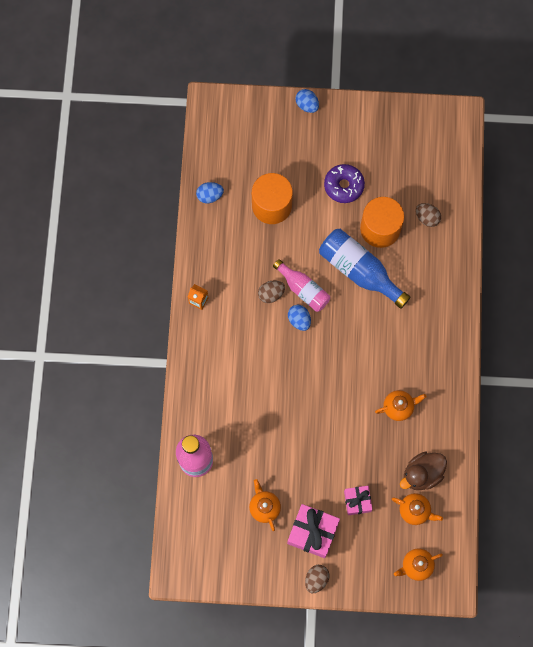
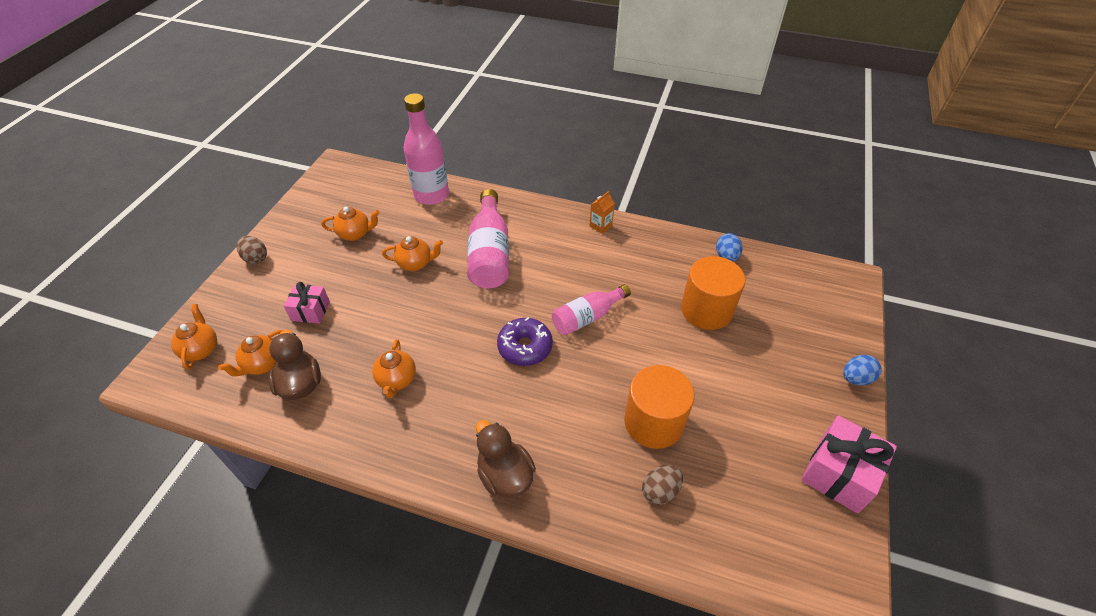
camera: 105 degrees right, 25 degrees down
brown egg [258,281,285,303] -> none
pink gift [287,504,340,558] -> pink gift moved to [801,415,897,513]
blue egg [288,305,311,331] -> none
blue bottle [319,229,411,309] -> none
purple donut [324,164,365,203] -> purple donut moved to [497,317,553,366]
none -> orange teapot [382,236,443,271]
none -> pink bottle [467,189,509,289]
none -> brown duck [476,420,536,498]

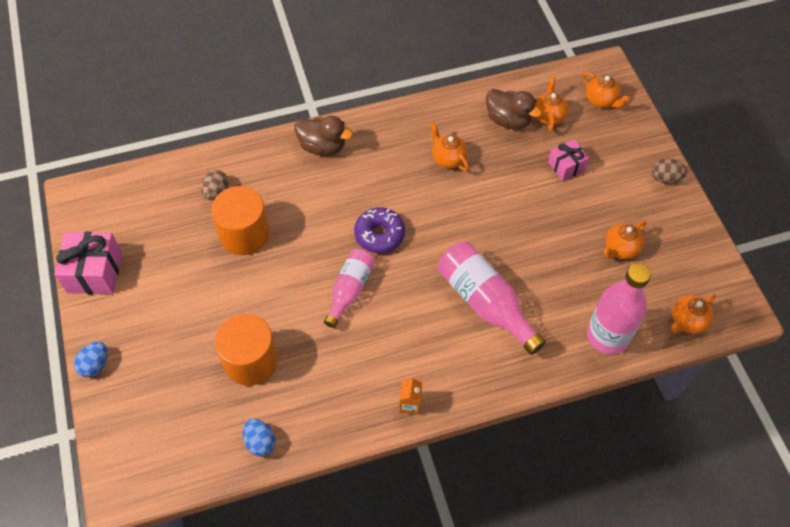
camera: 145 degrees right, 10 degrees up
orange teapot [382,236,443,271] -> orange teapot moved to [671,294,716,334]

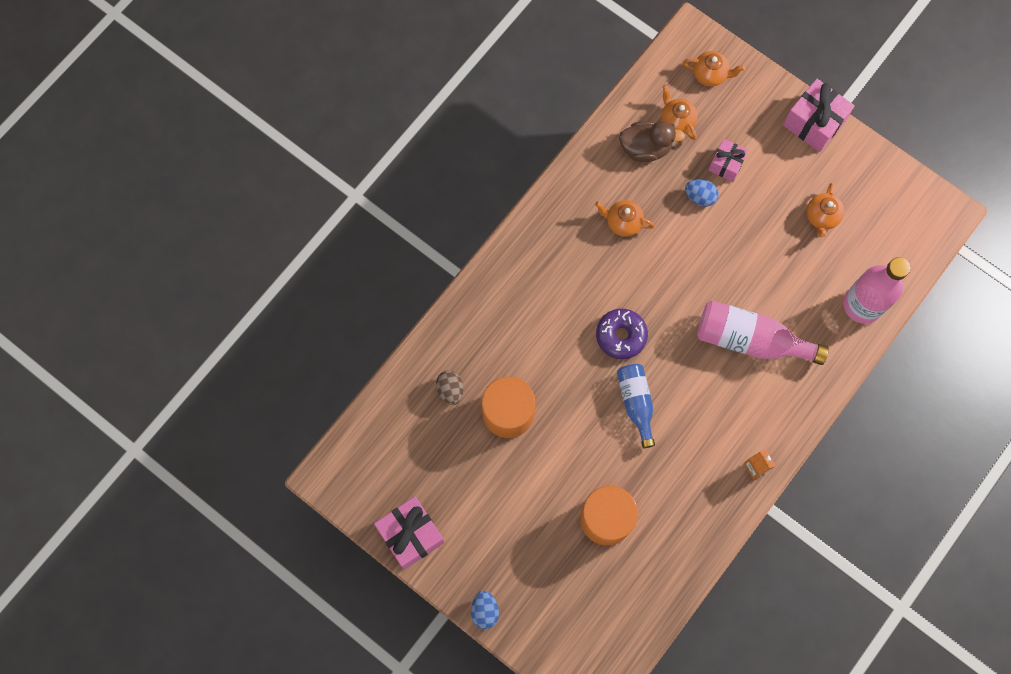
camera: 35 degrees left, 15 degrees up
blue egg [243,419,275,456] -> blue egg moved to [685,179,719,207]
brown duck [294,116,353,155] -> none
pink bottle [324,249,375,328] -> blue bottle [617,364,655,448]
brown egg [652,158,687,184] -> pink gift [783,79,855,152]
orange teapot [671,294,716,334] -> none

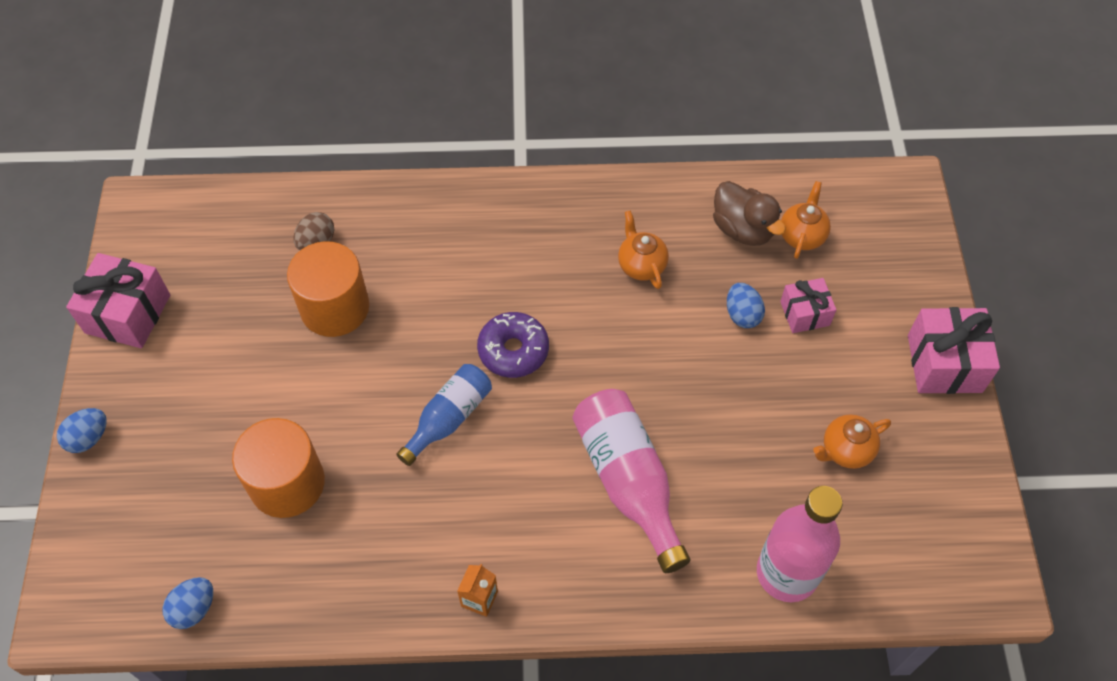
camera: 50 degrees right, 15 degrees down
orange teapot [683,51,745,87] -> none
none -> blue egg [162,577,213,629]

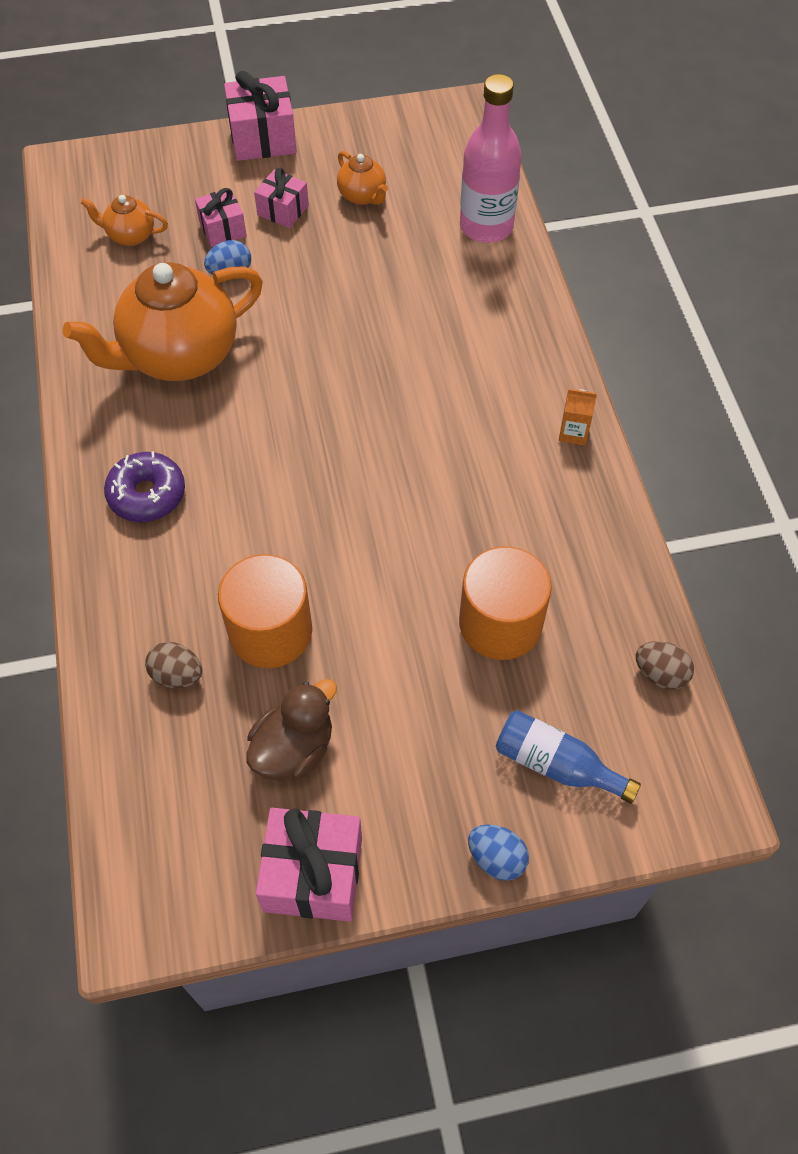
camera: 100 degrees left, 0 degrees up
blue egg [162,577,213,629] -> brown egg [636,641,694,690]
blue bottle [396,364,492,466] -> blue bottle moved to [496,710,641,804]
purple donut [477,312,549,378] -> purple donut moved to [104,451,185,522]
pink bottle [572,389,691,573] -> none
orange teapot [618,210,669,289] -> orange teapot [63,262,263,381], size x2.21
brown duck [713,181,786,246] -> brown duck moved to [246,679,337,781]
none -> pink gift [254,168,309,228]

